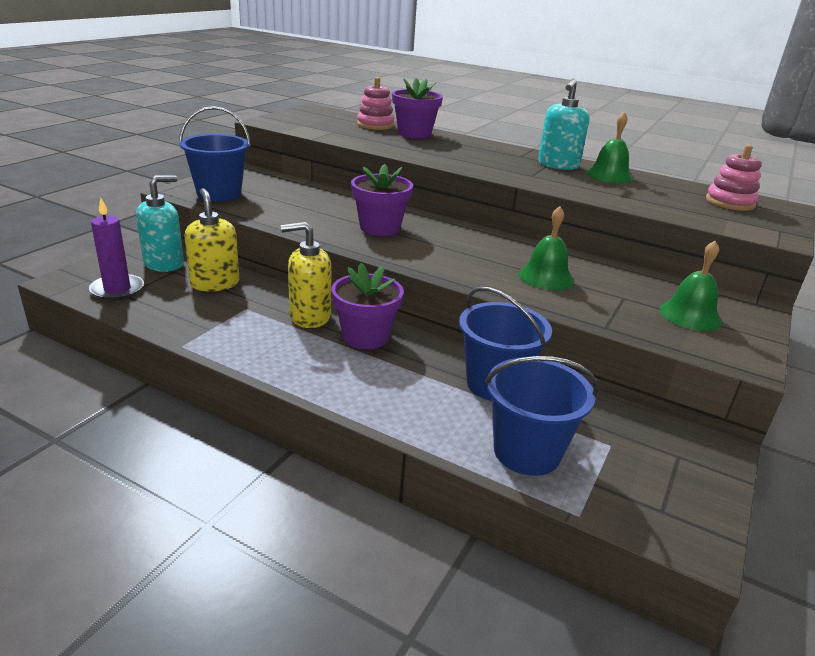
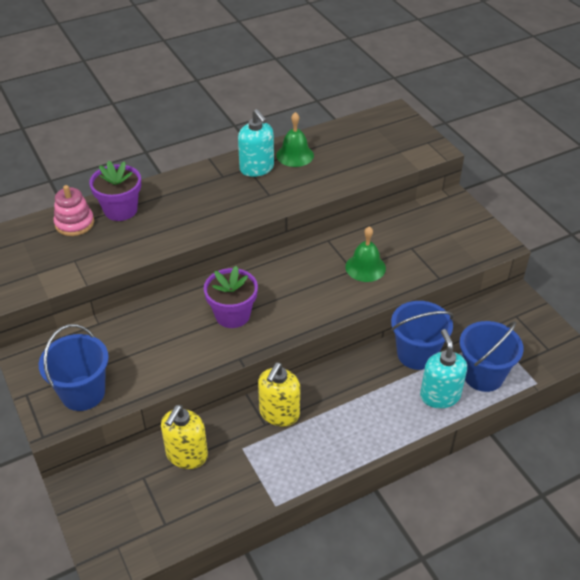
camera: 55 degrees left, 15 degrees up
purple candle [89,198,144,300] -> none
turquoise soap dispenser [136,175,184,272] -> turquoise soap dispenser moved to [420,329,467,409]
yellow soap dispenser [185,188,240,291] -> yellow soap dispenser turned 75 degrees counterclockwise [161,405,208,469]
purple flower pot [331,263,404,349] -> none
green bell [659,241,722,331] -> none
pink stacking toy [706,145,762,211] -> none

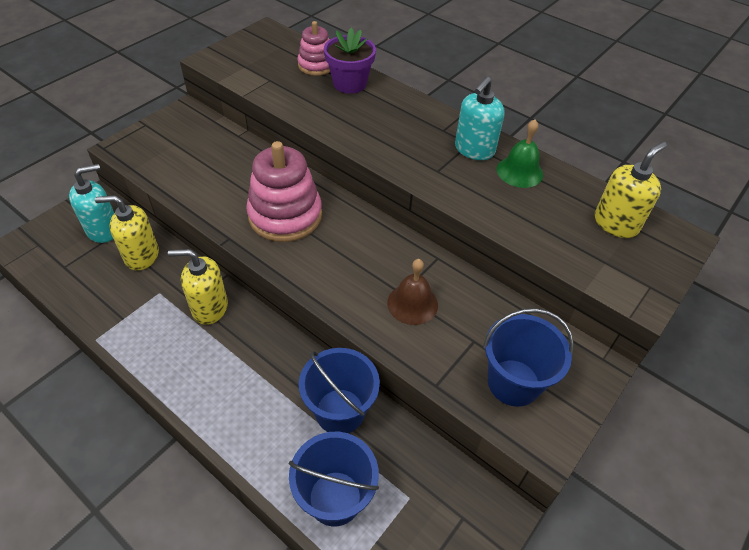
camera: 65 degrees right, 5 degrees up
blue bucket [39,324,109,411] -> blue bucket moved to [483,308,574,407]
purple flower pot [204,266,258,328] -> pink stacking toy [246,141,322,242]
green bell [345,226,386,282] -> brown bell [387,259,438,325]
turquoise soap dispenser [420,329,467,409] -> turquoise soap dispenser moved to [69,164,114,243]
none -> yellow soap dispenser [595,142,667,238]

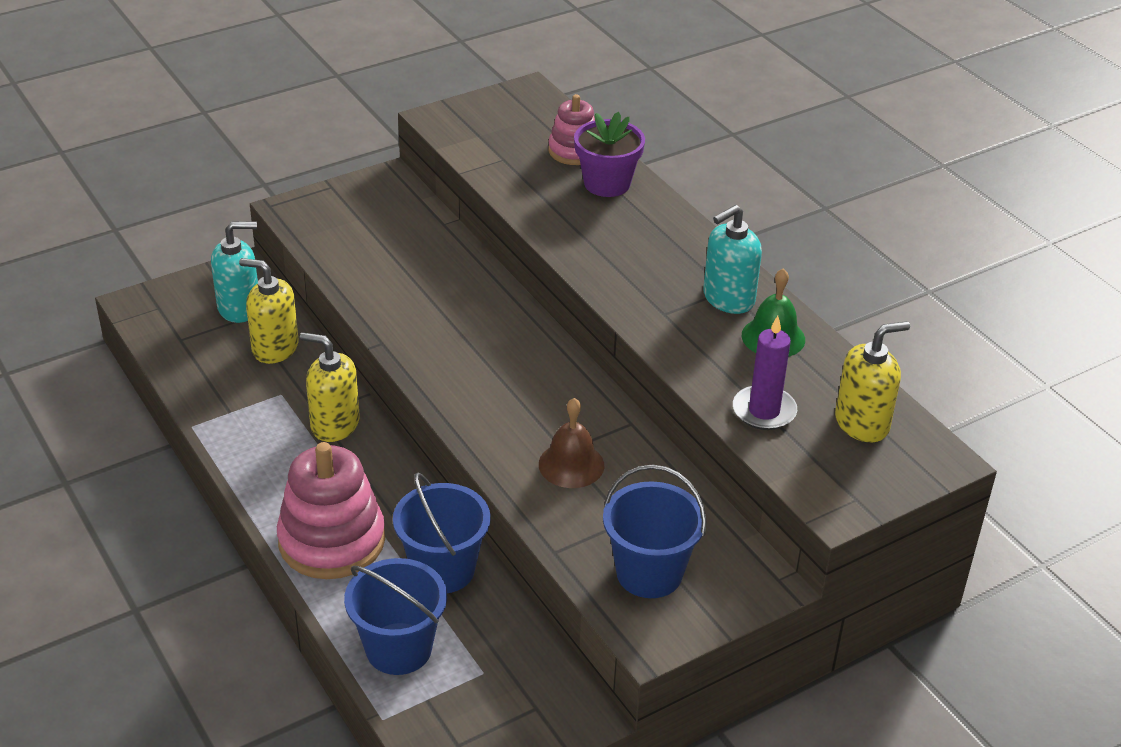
camera: 20 degrees right, 10 degrees down
pink stacking toy [246,141,322,242] -> pink stacking toy moved to [277,442,385,579]
none -> purple candle [733,316,797,430]

